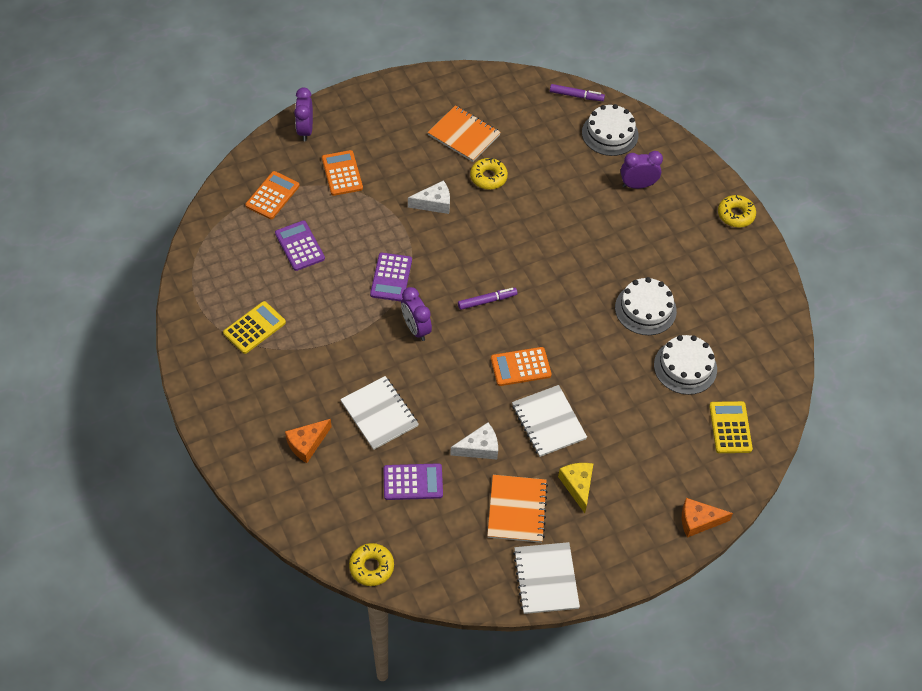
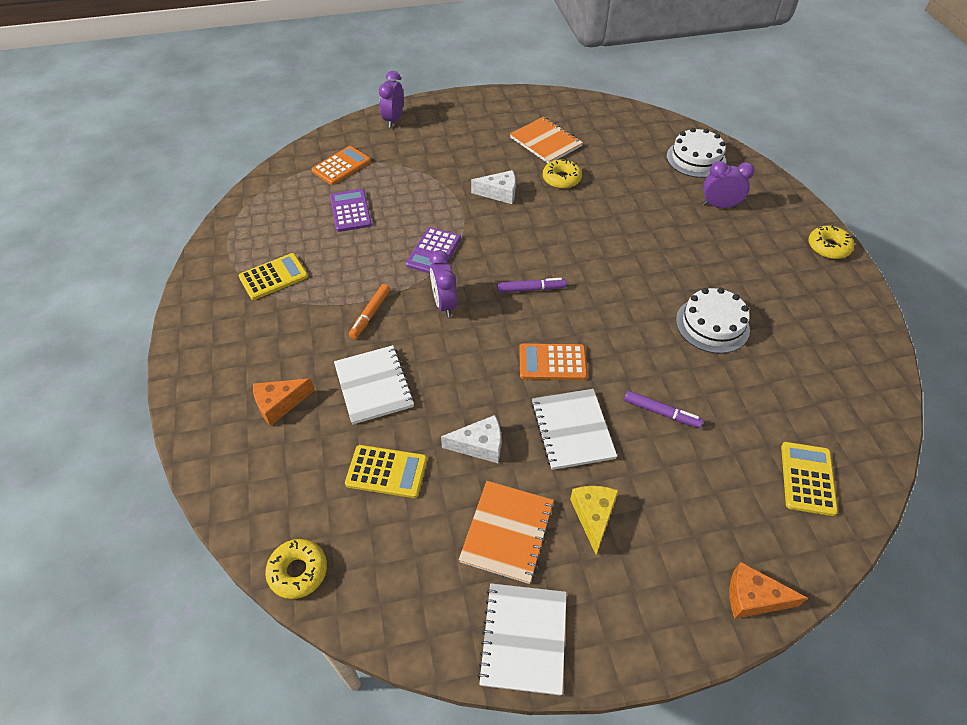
camera: 15 degrees right, 5 degrees down
orange calculator [322,150,363,196] -> none
purple calculator [383,463,443,500] -> yellow calculator [345,445,427,498]
purple marker [550,84,605,101] -> purple marker moved to [624,391,704,428]
white cake [654,335,717,395] -> none
none -> orange marker [349,284,390,339]

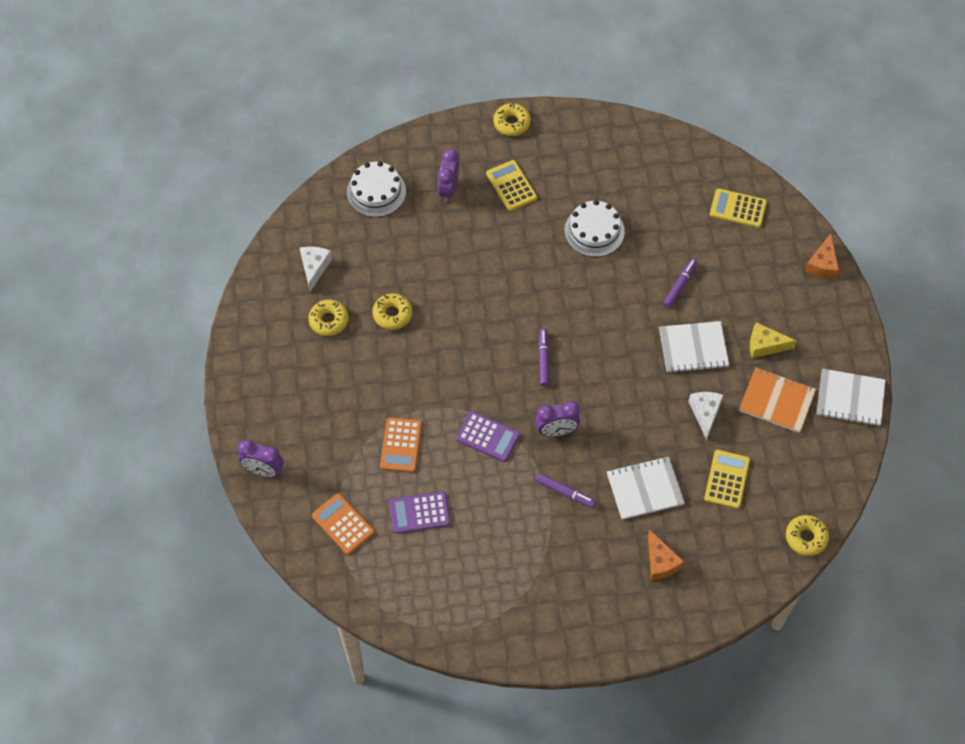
camera: 85 degrees left, 10 degrees up
yellow calculator [239,253,308,300] -> yellow calculator moved to [486,160,537,211]
orange marker [349,284,390,339] -> purple marker [535,473,596,508]
white cheese [471,170,516,204] -> white cheese moved to [300,246,332,292]
orange notebook [510,117,583,163] -> yellow donut [308,300,348,336]
orange calculator [520,343,587,380] -> orange calculator moved to [380,417,422,473]

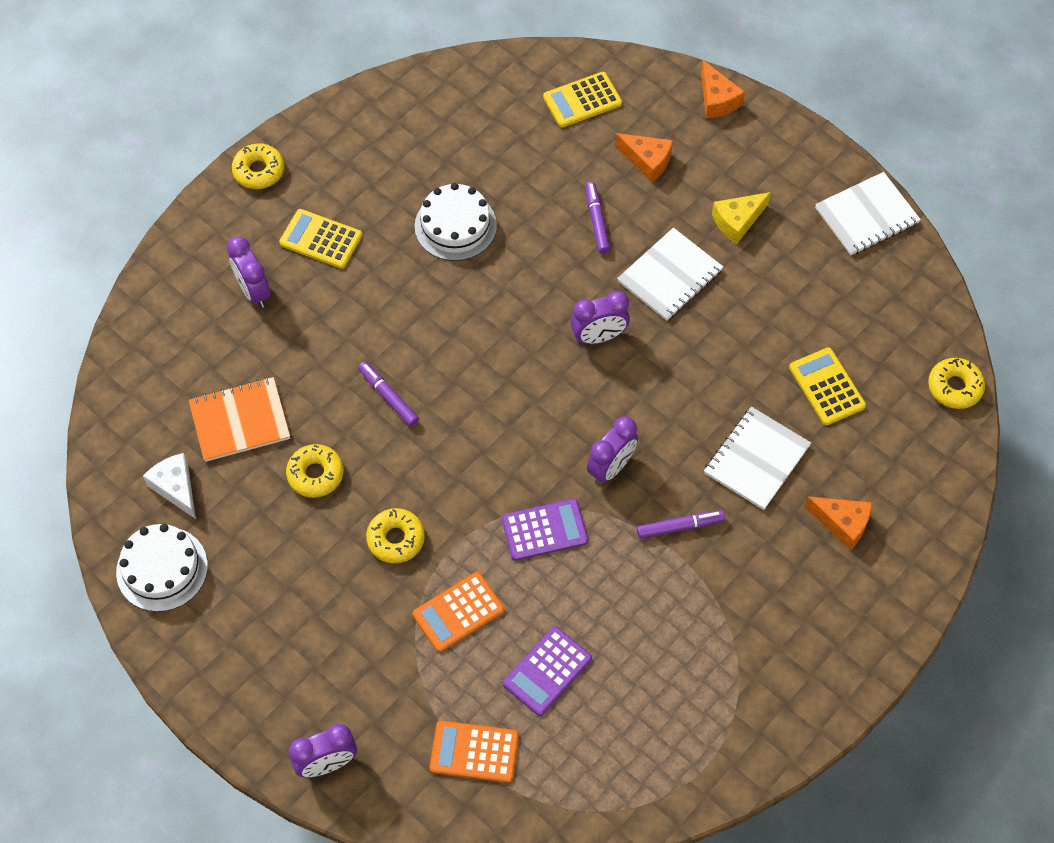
camera: 40 degrees left, 0 degrees up
yellow donut [308,300,348,336] -> yellow donut moved to [366,508,425,563]
white cake [347,161,406,217] -> white cake moved to [116,524,208,612]
orange calculator [380,417,422,473] -> orange calculator turned 90 degrees clockwise [412,572,505,652]
purple marker [538,328,549,386] -> purple marker moved to [358,362,419,426]
white cheese [688,392,723,440] -> none
orange notebook [739,367,816,433] -> orange notebook moved to [189,377,290,462]
none -> purple clock [570,291,630,344]
none -> orange cheese [615,133,673,183]

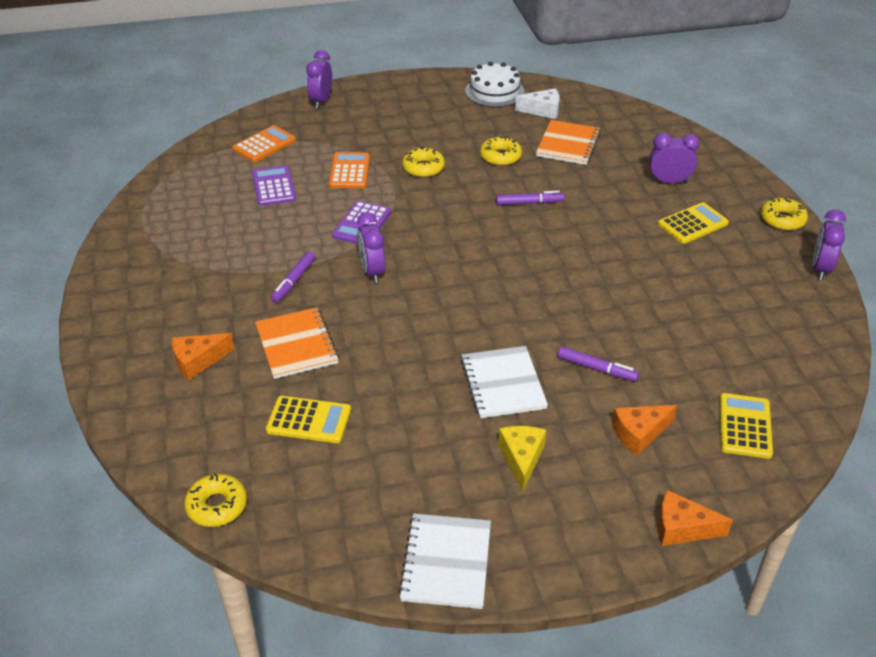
camera: 125 degrees right, 20 degrees down
white cake [415,183,497,261] -> none
purple clock [570,291,630,344] -> purple clock moved to [813,209,846,280]
white notebook [704,407,811,510] -> orange notebook [255,307,339,379]

